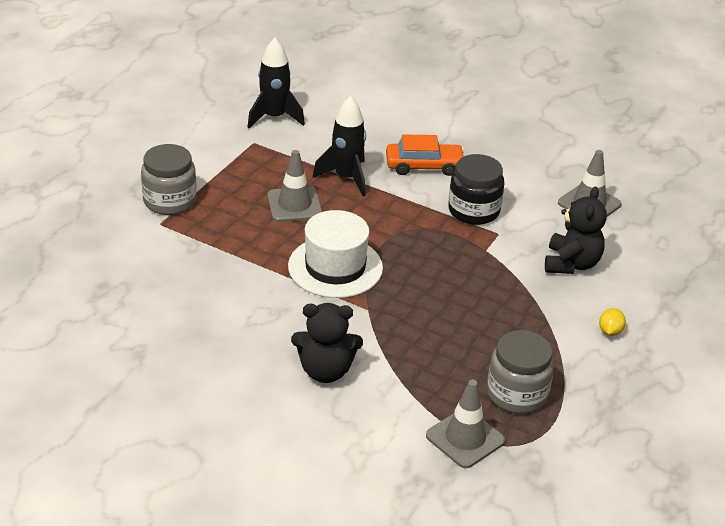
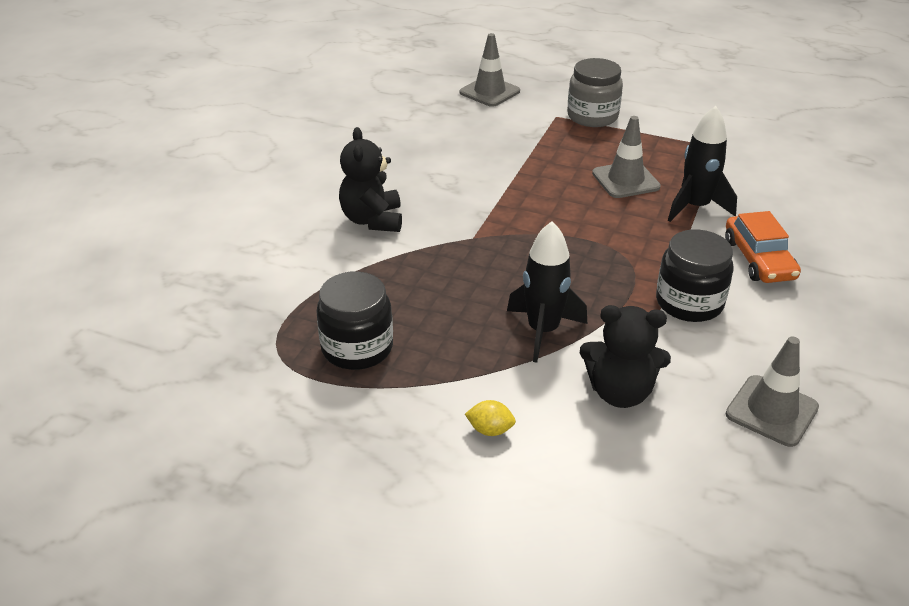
camera: 85 degrees right, 0 degrees up
black rocket [248,38,305,128] -> black rocket moved to [507,221,587,363]
white hat [288,210,383,298] -> none
grey traffic cone [426,380,505,468] -> grey traffic cone moved to [460,33,520,107]
grey jar [487,330,554,414] -> black jar [316,271,393,370]

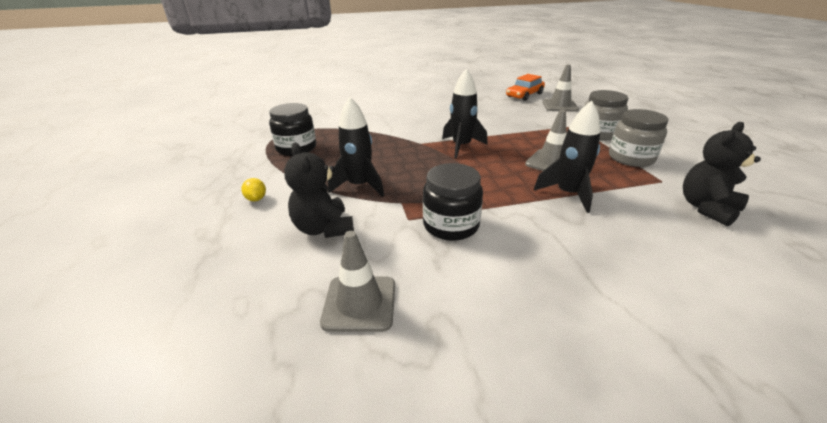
camera: 55 degrees right, 5 degrees down
black teddy bear [339,127,402,232] -> black teddy bear moved to [683,122,761,226]
orange car [725,211,801,283] -> orange car moved to [506,74,545,101]
none -> black rocket [442,68,488,158]
none -> grey jar [609,109,668,167]

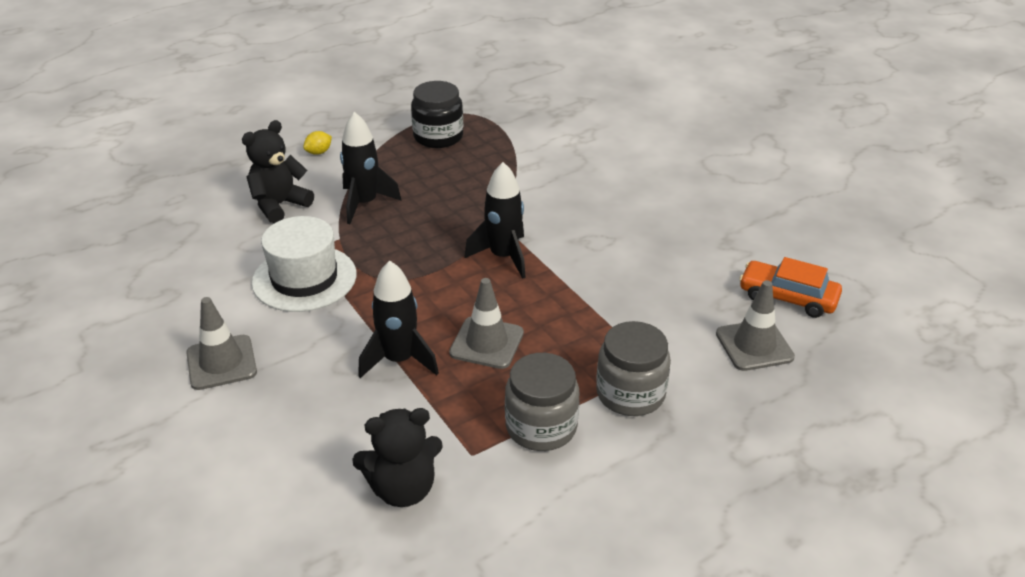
camera: 70 degrees right, 5 degrees up
grey traffic cone [320,231,395,332] -> grey traffic cone moved to [186,297,257,390]
black jar [423,163,483,241] -> white hat [252,216,357,312]
black teddy bear [683,122,761,226] -> black teddy bear turned 135 degrees clockwise [352,408,443,507]

